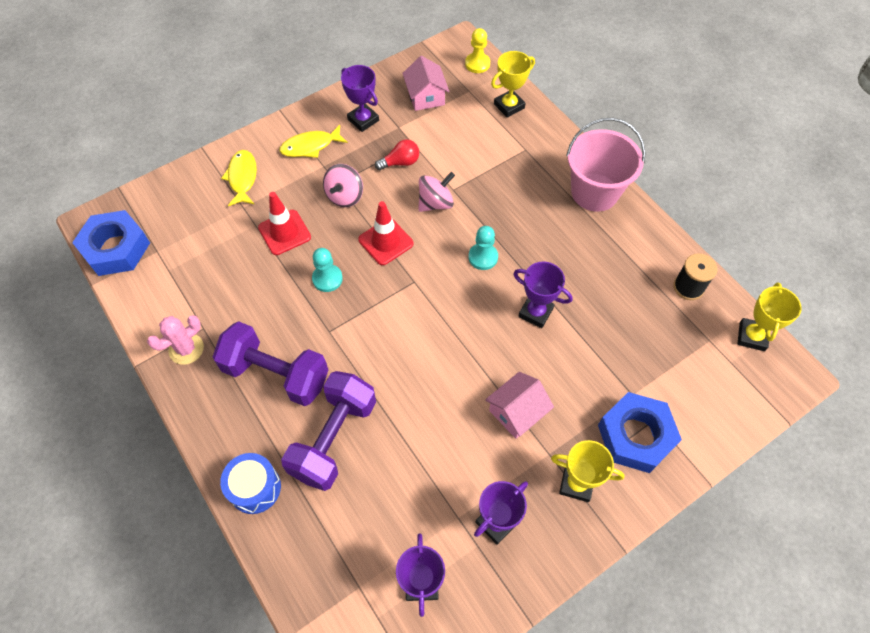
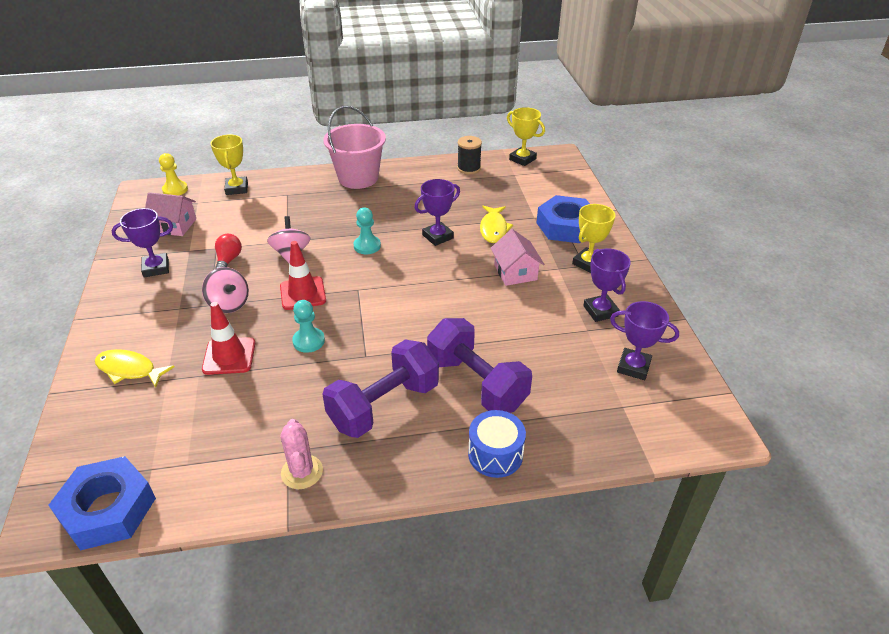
camera: 65 degrees left, 20 degrees down
yellow fish [279,125,348,158] -> yellow fish moved to [480,206,513,243]

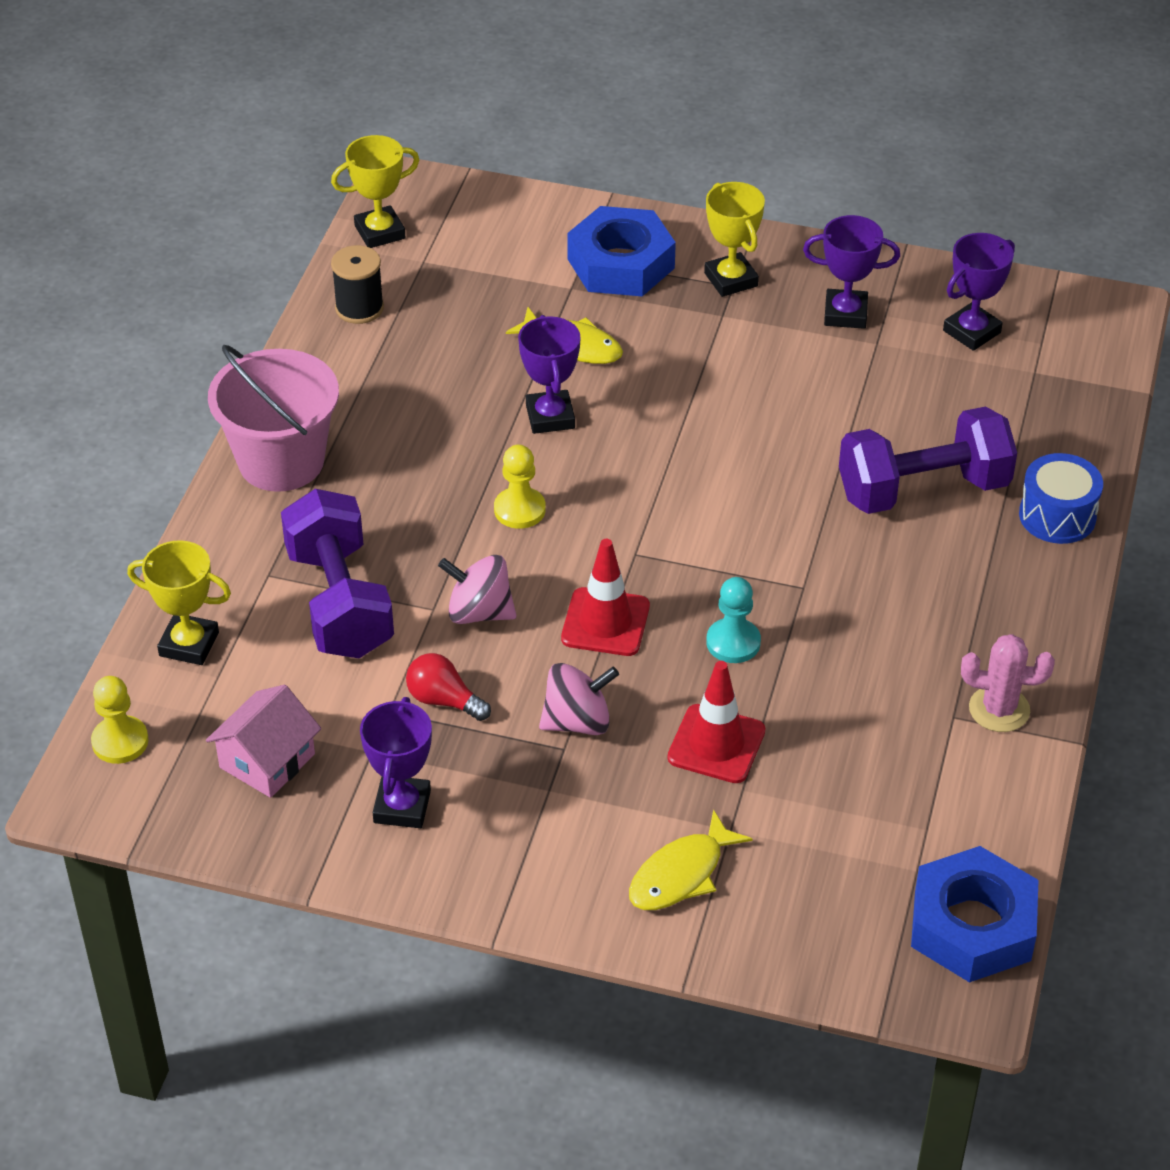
camera: 65 degrees left, 5 degrees up
purple dumbbell [322,340,439,438] -> purple dumbbell moved to [281,489,394,658]
turquoise pawn [353,208,381,254] -> yellow pawn [494,445,546,529]
pink house [491,229,544,286] -> none

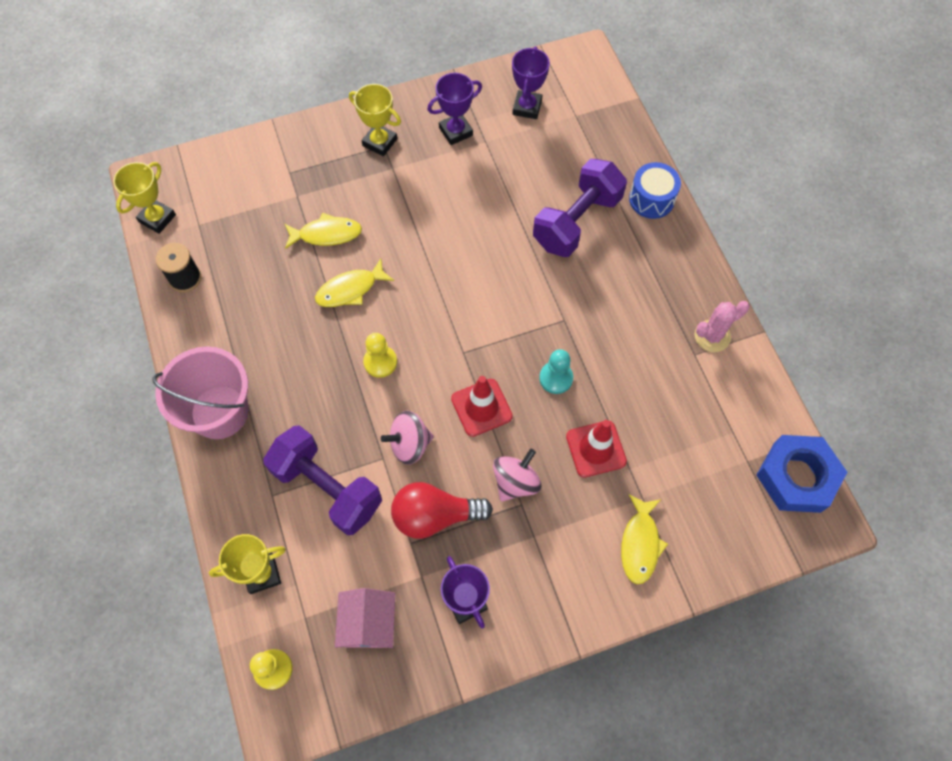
camera: 35 degrees left, 20 degrees up
red light bulb [406,653,491,721] -> red light bulb [391,482,493,539], size x1.65
purple trophy [518,315,581,434] -> yellow fish [315,258,394,307]
blue nut [567,206,676,297] -> none

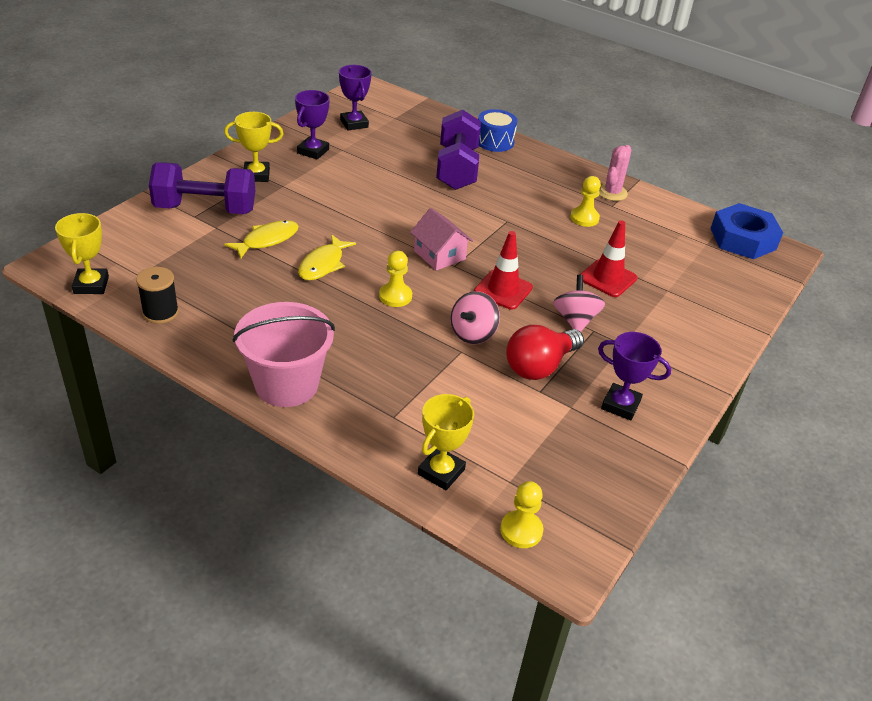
camera: 40 degrees left, 25 degrees down
purple dumbbell [263,425,382,535] -> purple dumbbell moved to [149,162,255,214]
pink house [335,588,395,648] -> pink house moved to [410,208,473,271]
turquoise pawn [539,349,573,394] -> none
yellow fish [621,494,668,584] -> none
none -> yellow pawn [570,176,601,227]

